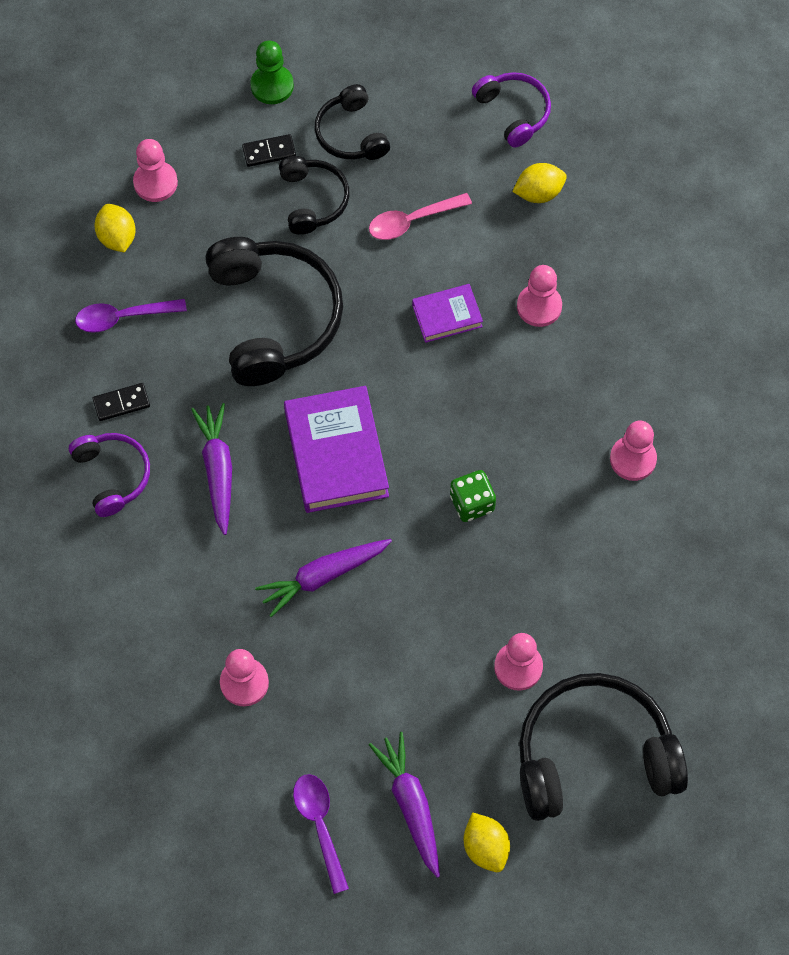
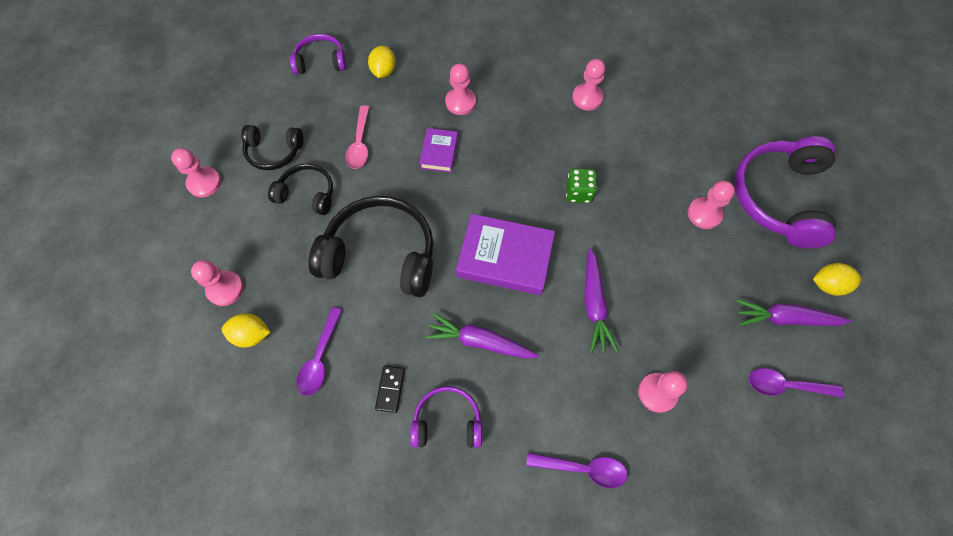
camera: 65 degrees left, 0 degrees up
black domino [242,134,296,167] -> none
green pawn [250,40,294,104] -> pink pawn [171,148,221,198]
black headphones [519,673,688,821] -> purple headphones [734,136,836,248]
none -> purple spoon [526,453,628,488]

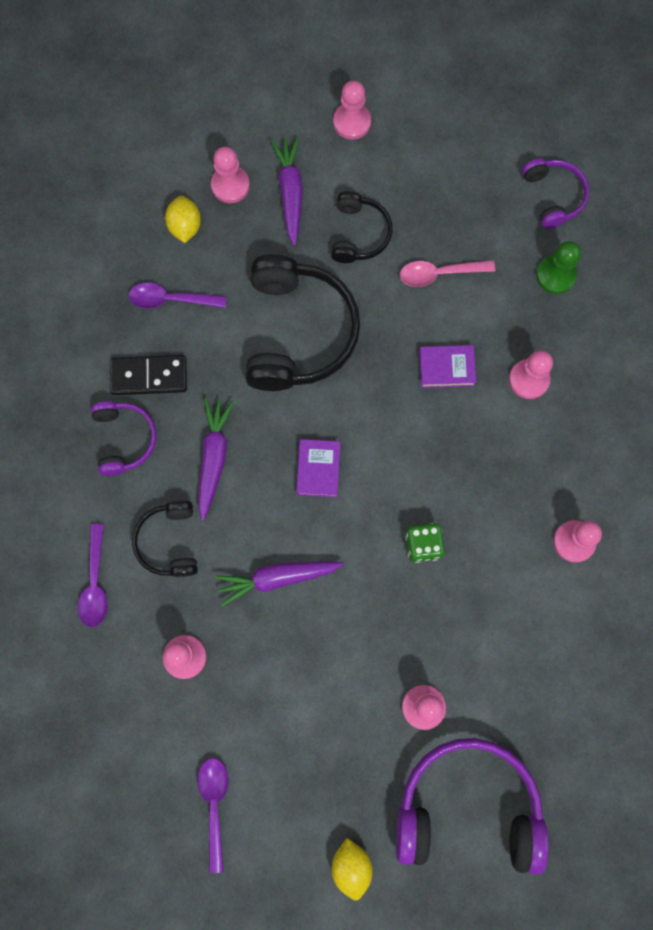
camera: 80 degrees right, 10 degrees up
black headphones [241,125,303,170] -> black headphones moved to [132,501,198,577]
yellow lemon [368,46,396,78] -> green pawn [536,241,581,294]
black domino [375,366,405,413] -> black domino [110,355,187,395], size x1.62
purple book [456,214,555,295] -> purple book [296,439,340,497], size x0.54
purple carrot [736,300,852,326] -> purple carrot moved to [271,137,303,246]

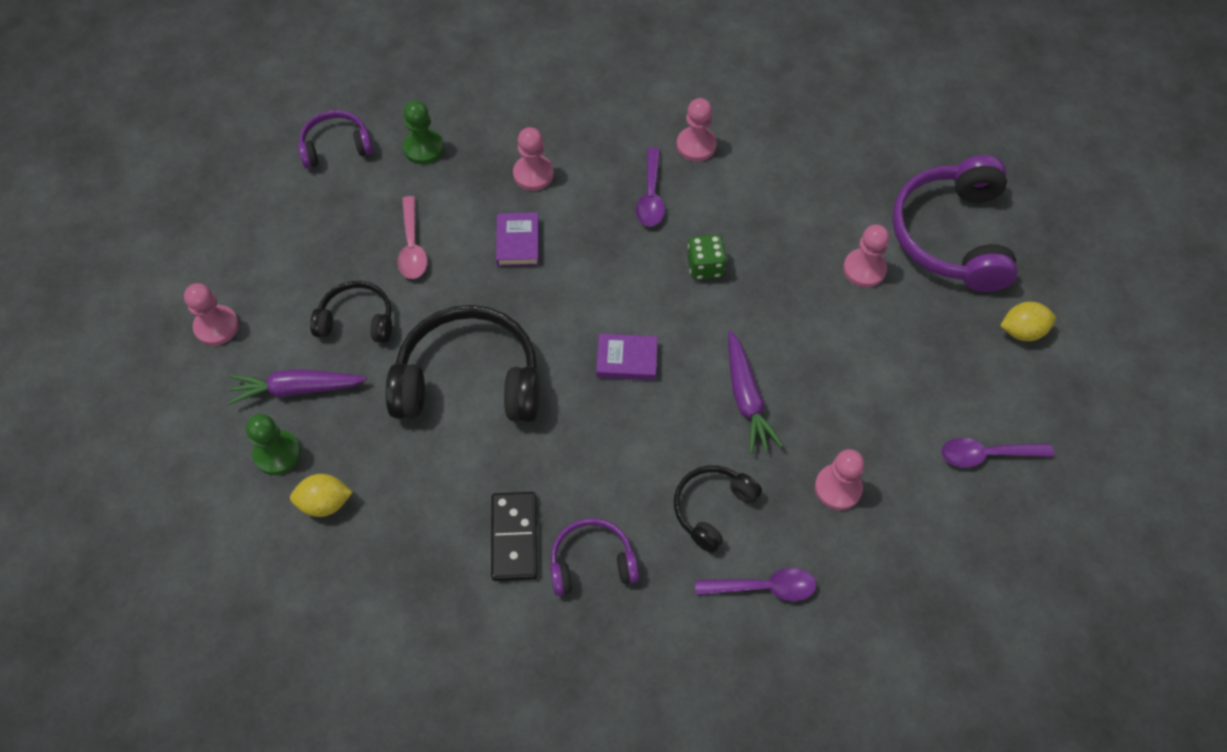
camera: 90 degrees left, 15 degrees down
purple spoon [129,282,227,309] -> purple spoon moved to [636,147,665,227]
black headphones [132,501,198,577] -> black headphones turned 135 degrees clockwise [674,465,762,553]
purple carrot [198,398,234,521] -> none
pink pawn [211,147,250,203] -> green pawn [246,414,301,475]

